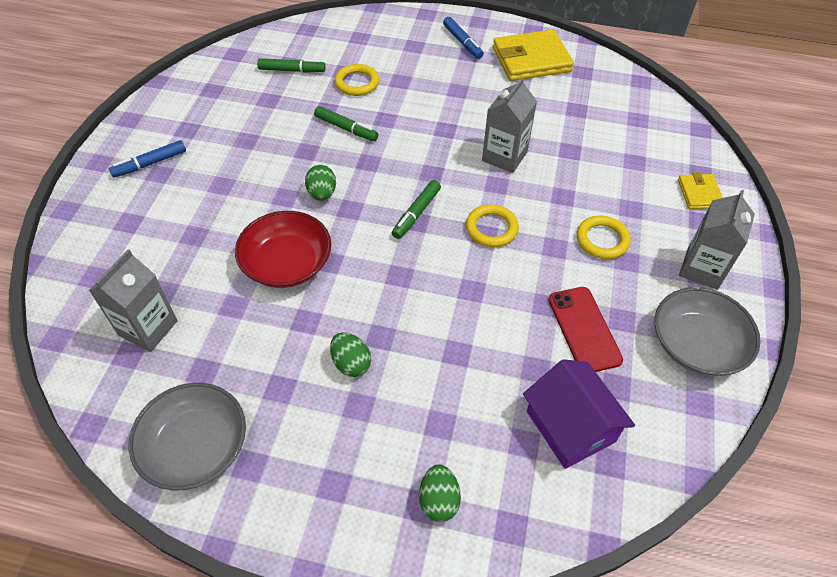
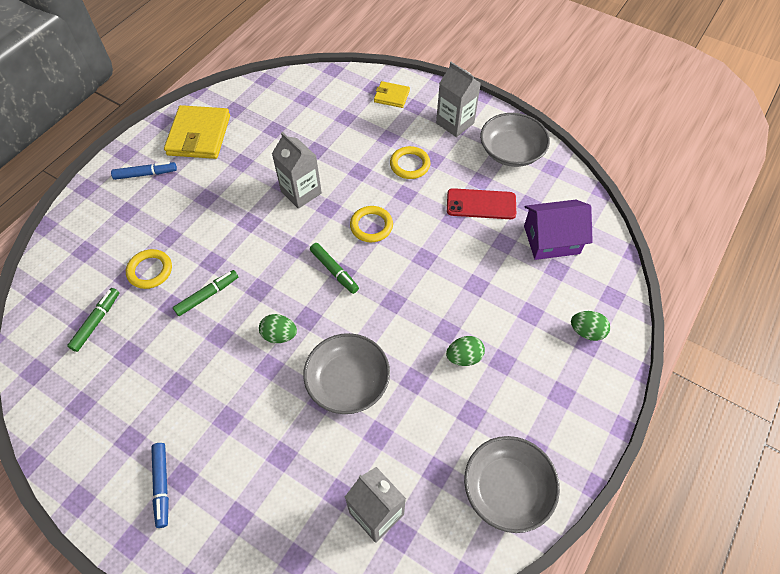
camera: 70 degrees left, 5 degrees up
red bowl [235,211,331,288] -> grey bowl [303,333,390,414]

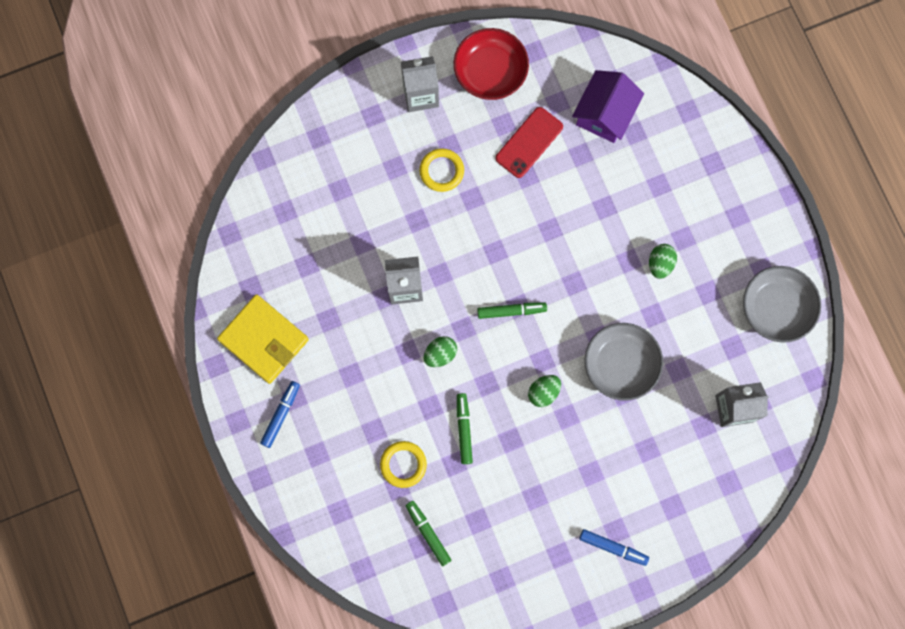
camera: 55 degrees left, 20 degrees up
yellow ring [350,206,393,242] -> none
yellow wallet [374,81,410,108] -> none
grey bowl [480,113,550,167] -> red bowl [454,28,529,100]
green egg [571,311,610,341] -> green egg moved to [424,336,457,367]

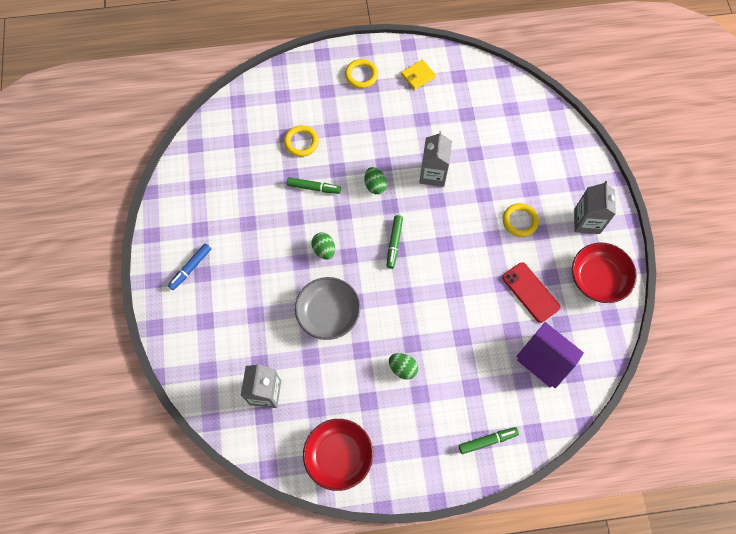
camera: 105 degrees right, 10 degrees down
yellow wallet [217,295,309,384] -> yellow wallet [401,59,436,90], size x0.53
blue marker [260,381,300,448] -> yellow ring [345,59,378,89]
green marker [405,501,452,566] -> green marker moved to [459,427,519,454]
grey bowl [743,266,821,343] -> red bowl [303,419,373,491]

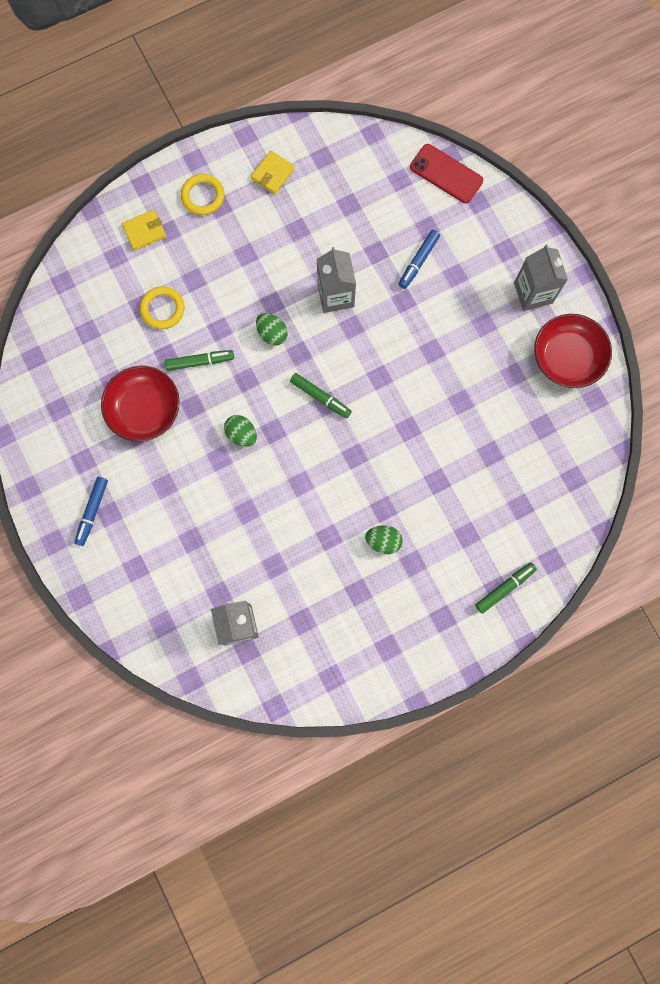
camera: 20 degrees left, 10 degrees up
grey bowl [295,277,360,340] -> none
red bowl [303,419,373,491] -> red bowl moved to [101,366,180,442]
green marker [387,215,403,269] -> green marker turned 45 degrees counterclockwise [290,373,352,418]
red phone [502,262,561,323] -> red phone moved to [410,144,483,203]
yellow ring [503,203,539,237] -> none
purple house [516,322,584,388] -> none
none -> yellow wallet [122,210,166,251]
none -> blue marker [399,230,440,289]

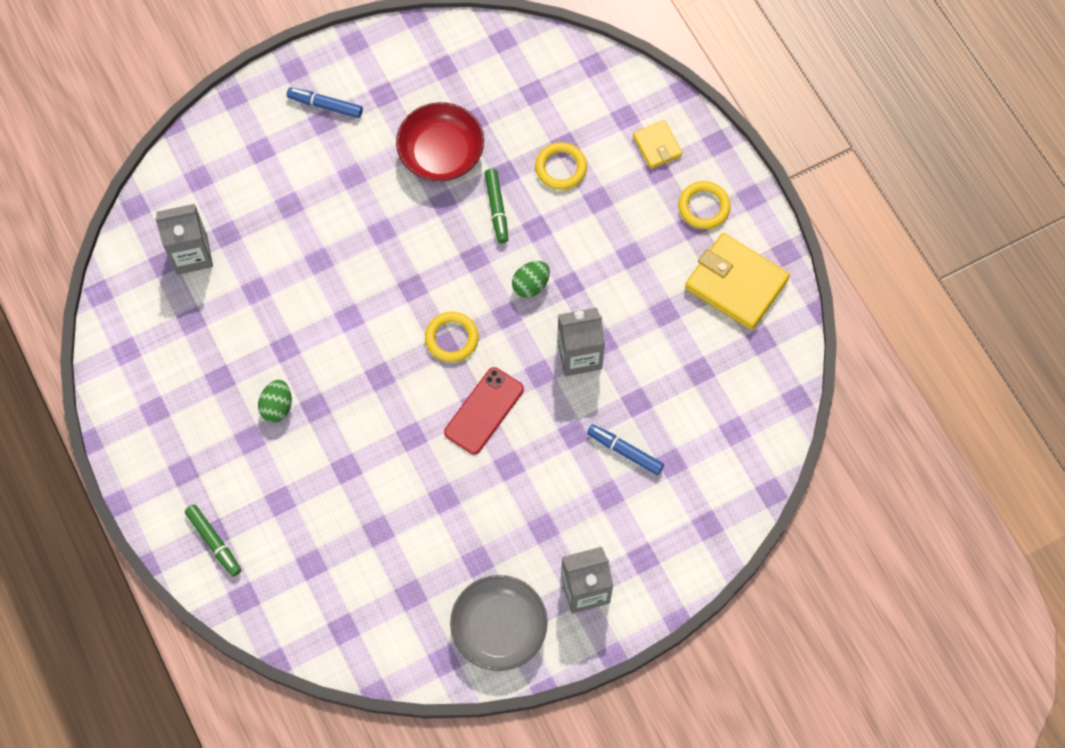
camera: 90 degrees right, 10 degrees down
green egg [224,415,257,447] -> none
yellow wallet [251,151,295,194] -> yellow wallet [685,233,790,330], size x1.89
green marker [290,373,352,418] -> yellow ring [425,312,479,362]
red phone [410,144,483,203] -> red phone moved to [444,367,524,455]
red bowl [534,314,612,388] -> grey bowl [450,575,548,671]

